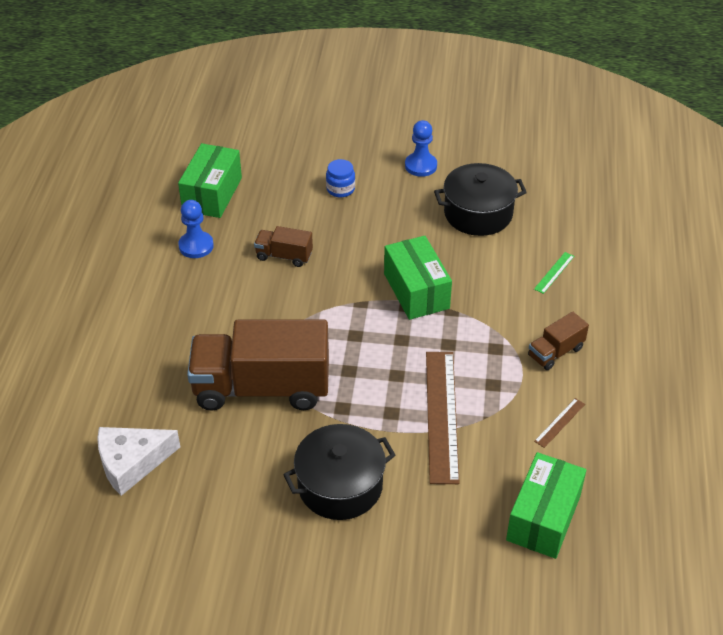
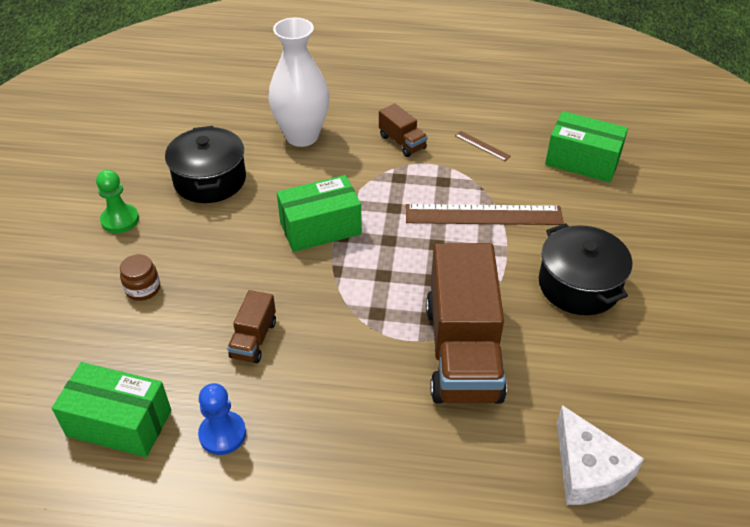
camera: 90 degrees left, 0 degrees up
blue jar [326,159,355,197] -> brown jar [120,254,160,301]
blue pawn [405,120,437,177] -> green pawn [96,170,139,233]
green ruler [534,252,574,294] -> white vase [268,18,329,147]

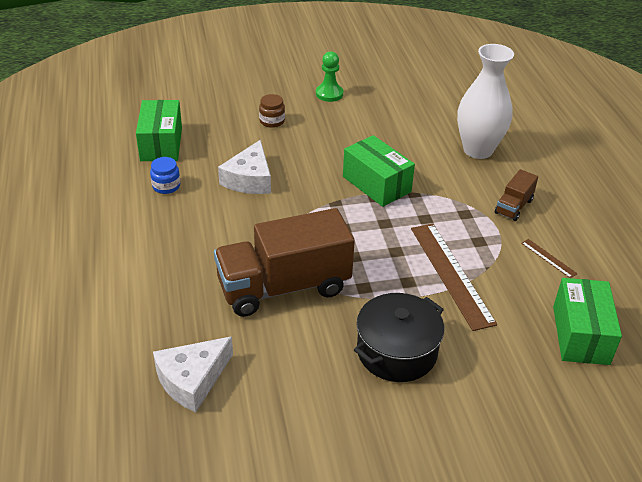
camera: 70 degrees right, 5 degrees down
black pot [165,126,246,203] -> none
blue pawn [198,383,246,455] -> blue jar [150,157,180,194]
brown truck [227,290,276,363] -> white cheese [218,140,271,194]
brown ruler [455,131,511,161] -> brown ruler turned 60 degrees counterclockwise [521,239,578,278]

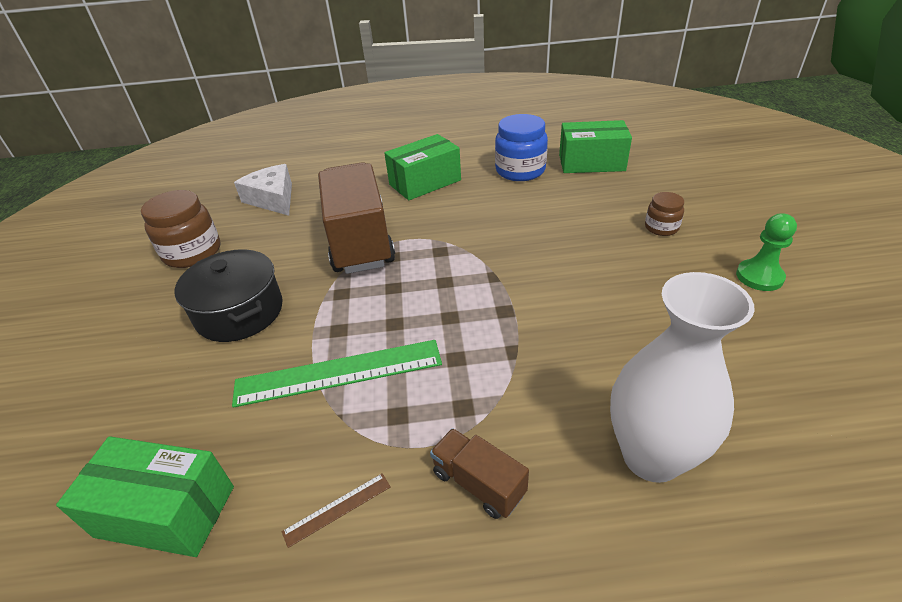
camera: 100 degrees right, 0 degrees up
blue jar [150,157,180,194] -> blue jar [495,114,548,181], size x1.80
white cheese [218,140,271,194] -> none
green box [343,135,415,207] -> green box moved to [384,134,461,200]
brown ruler [411,224,497,331] -> green ruler [232,340,442,408]
none -> brown jar [141,190,220,268]

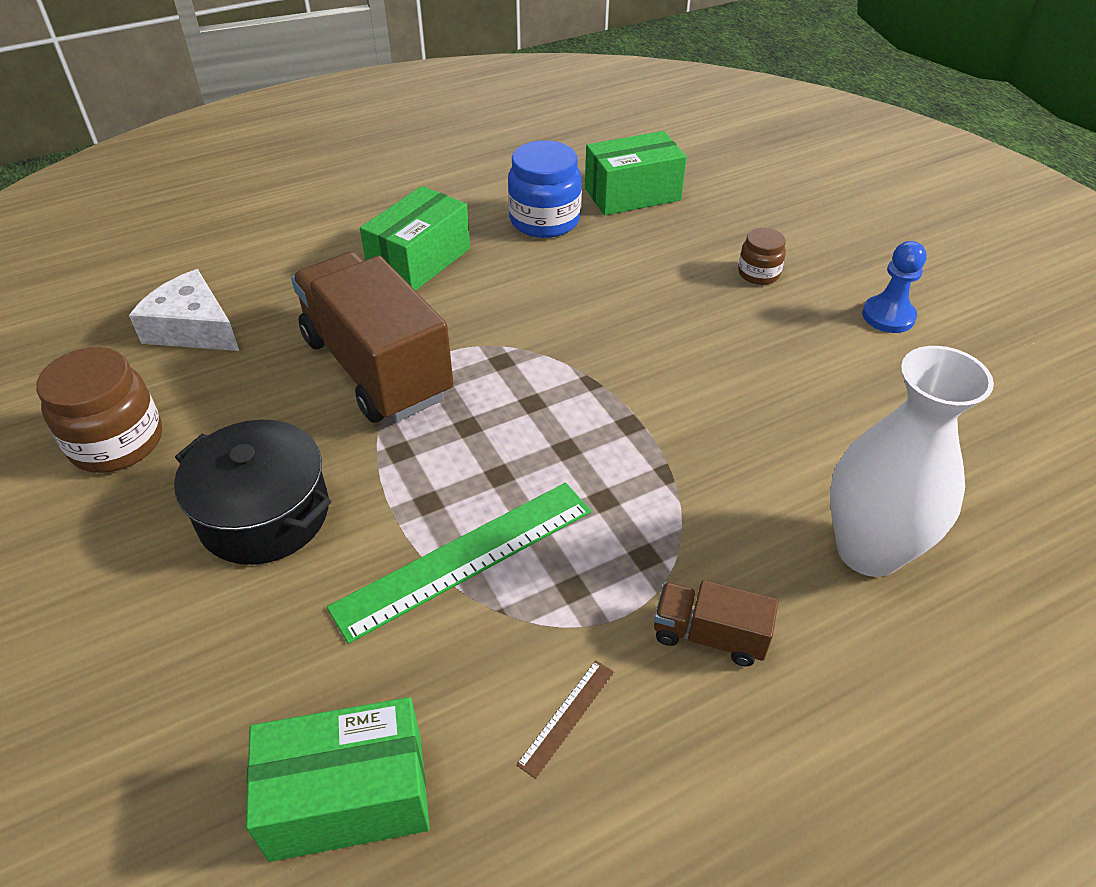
camera: 25 degrees left, 5 degrees up
green pawn [736,213,797,291] -> blue pawn [862,241,927,333]

